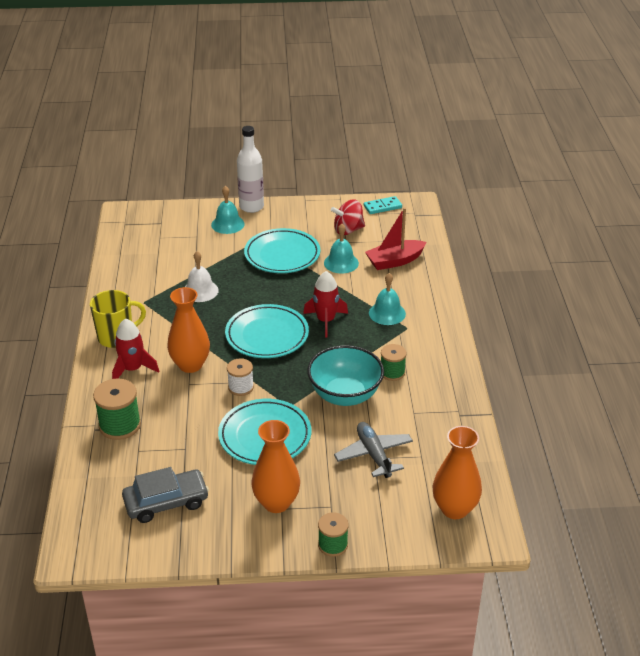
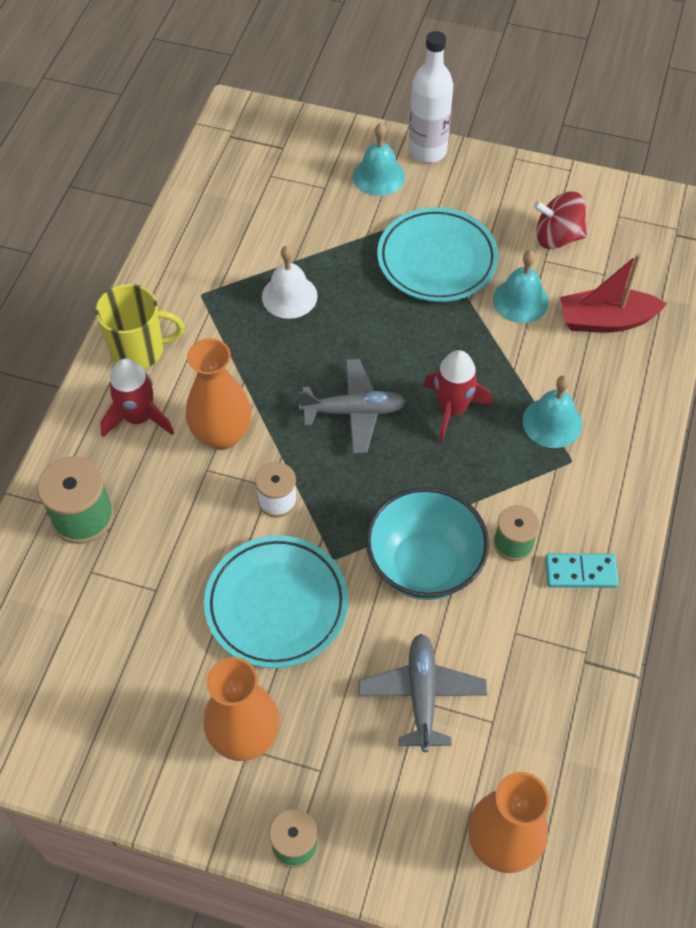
camera: 20 degrees right, 20 degrees up
grey car [122,467,209,523] -> none
turquoise plate [225,304,309,358] -> grey plane [298,359,406,454]
turquoise domino [364,196,402,214] -> turquoise domino moved to [545,554,619,588]

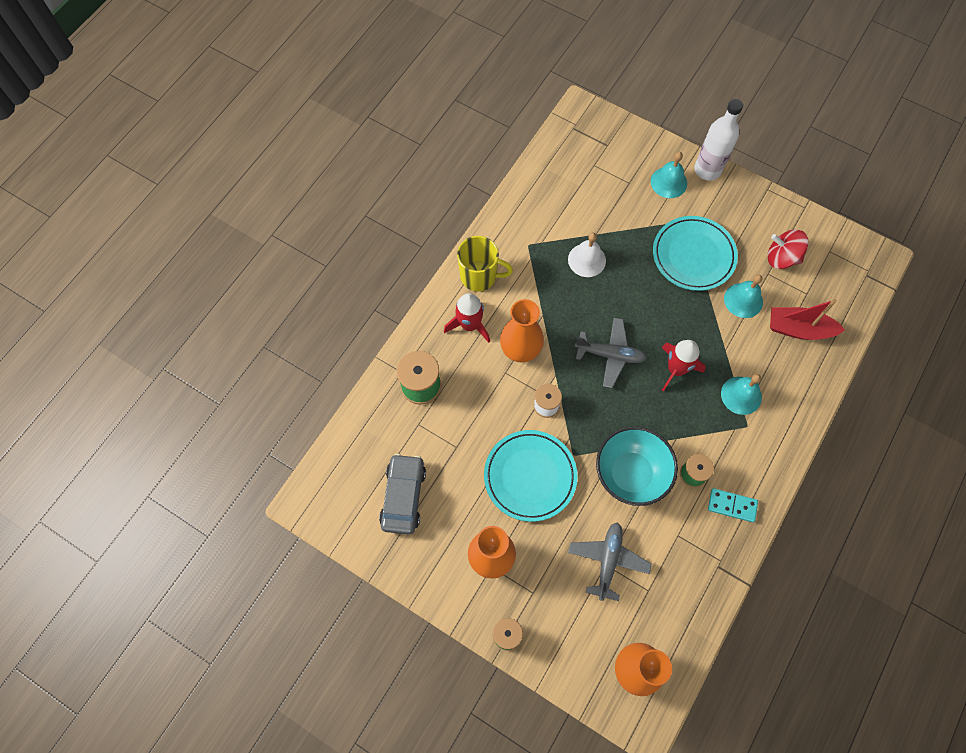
camera: 15 degrees right, 10 degrees up
none -> grey car [379,454,426,535]

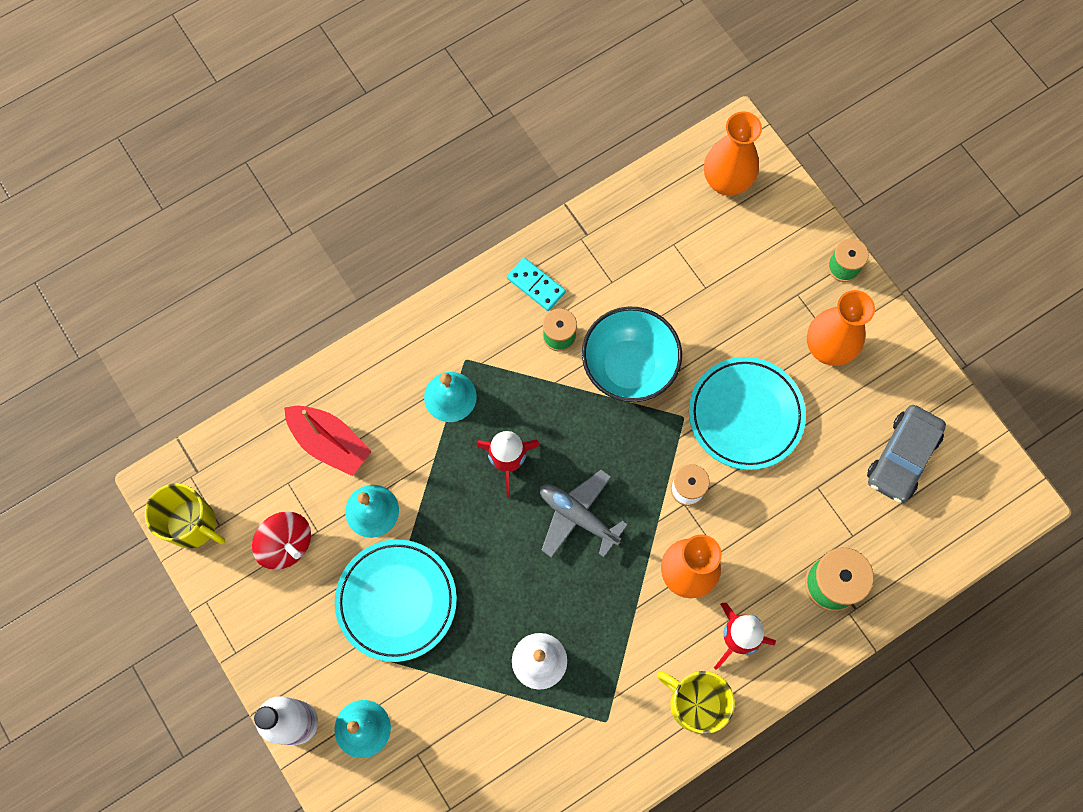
camera: 155 degrees left, 5 degrees up
grey plane [568,522,652,601] -> none
none -> yellow mug [145,483,225,548]

